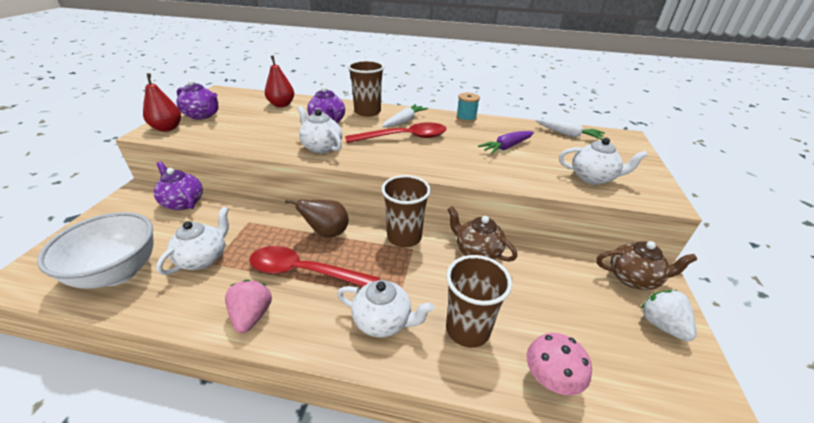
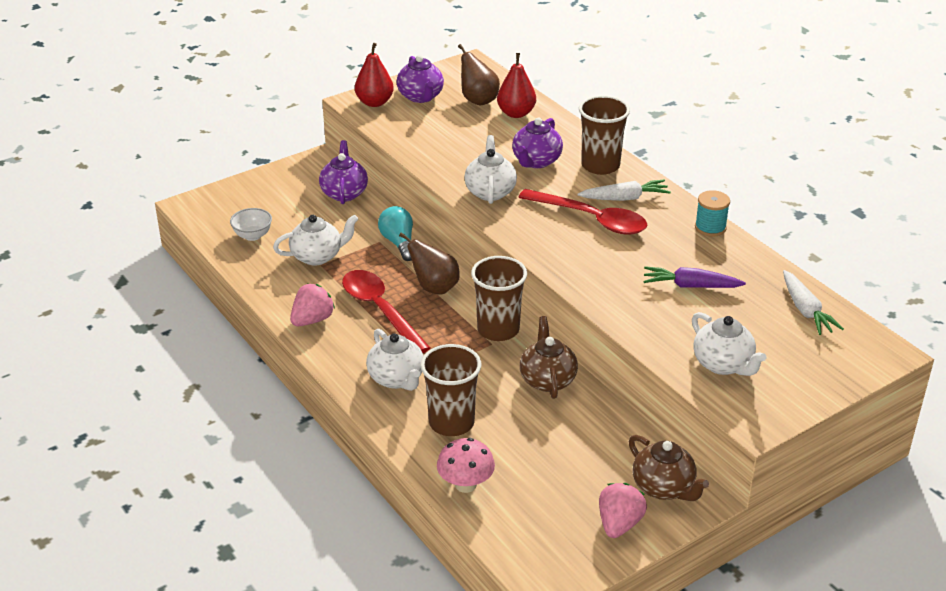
camera: 45 degrees right, 0 degrees up
white bowl [37,212,154,289] -> white bowl [230,208,272,241], size x0.48
white strawberry [641,290,697,341] -> pink strawberry [599,483,647,538]
none -> turquoise light bulb [378,206,413,261]
none -> brown pear [458,44,500,105]

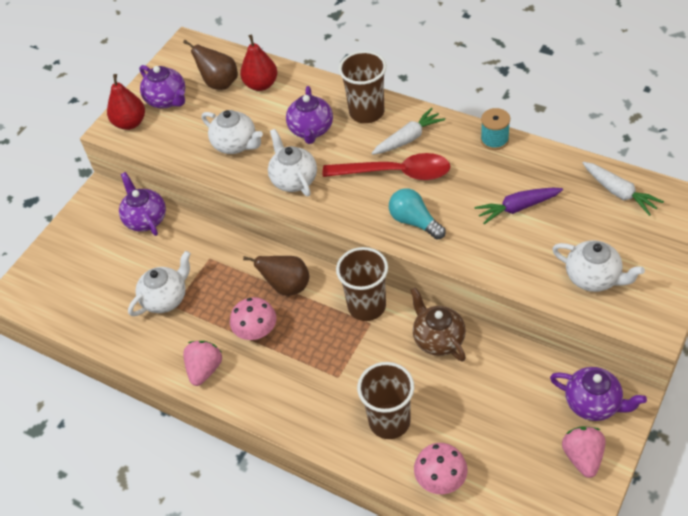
camera: 20 degrees left, 15 degrees up
white bowl [230,208,272,241] -> none
red spoon [342,270,430,353] -> pink mushroom [230,297,276,340]
white teapot [366,329,424,391] -> white teapot moved to [202,110,263,154]
turquoise light bulb [378,206,413,261] -> turquoise light bulb moved to [389,188,446,240]
brown teapot [628,435,709,501] -> purple teapot [550,367,647,421]

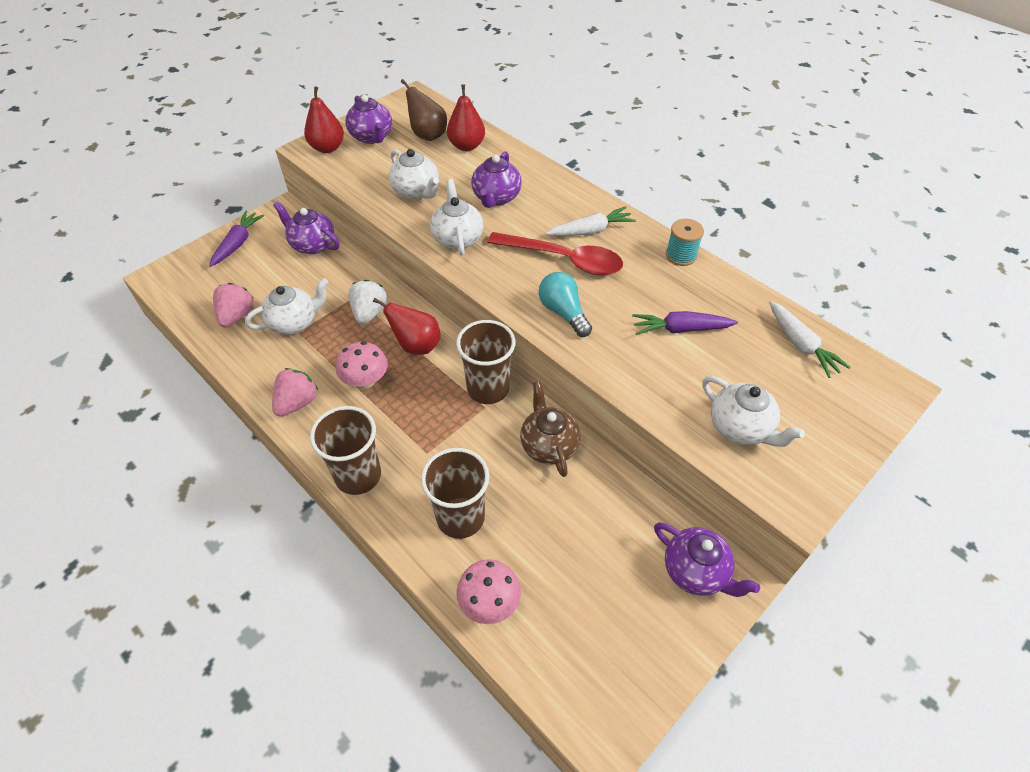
camera: 10 degrees right, 0 degrees up
purple teapot [119,172,166,236] -> purple teapot turned 45 degrees counterclockwise [273,201,339,254]
brown pear [243,256,309,296] -> red pear [373,298,440,355]
brown cup [339,51,386,123] -> brown cup moved to [310,406,381,495]
pink strawberry [562,426,606,478] -> pink strawberry moved to [213,283,254,328]
none -> purple carrot [209,211,264,267]
none -> white strawberry [348,280,387,324]

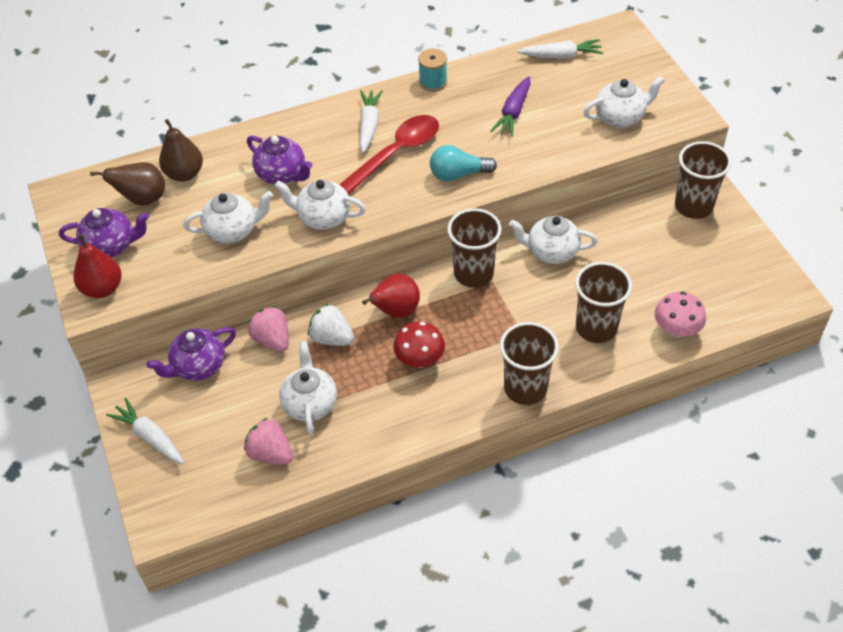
camera: 65 degrees left, 0 degrees up
purple carrot [209,211,264,267] -> white carrot [106,398,184,464]
pink strawberry [272,368,318,417] -> pink strawberry moved to [248,306,289,352]
pink mushroom [336,341,388,389] -> red mushroom [394,321,445,368]
red pear [447,84,485,151] -> brown pear [159,119,203,182]
brown teapot [520,381,580,477] -> white teapot [509,216,598,264]
purple teapot [654,522,760,597] -> brown cup [675,141,732,219]

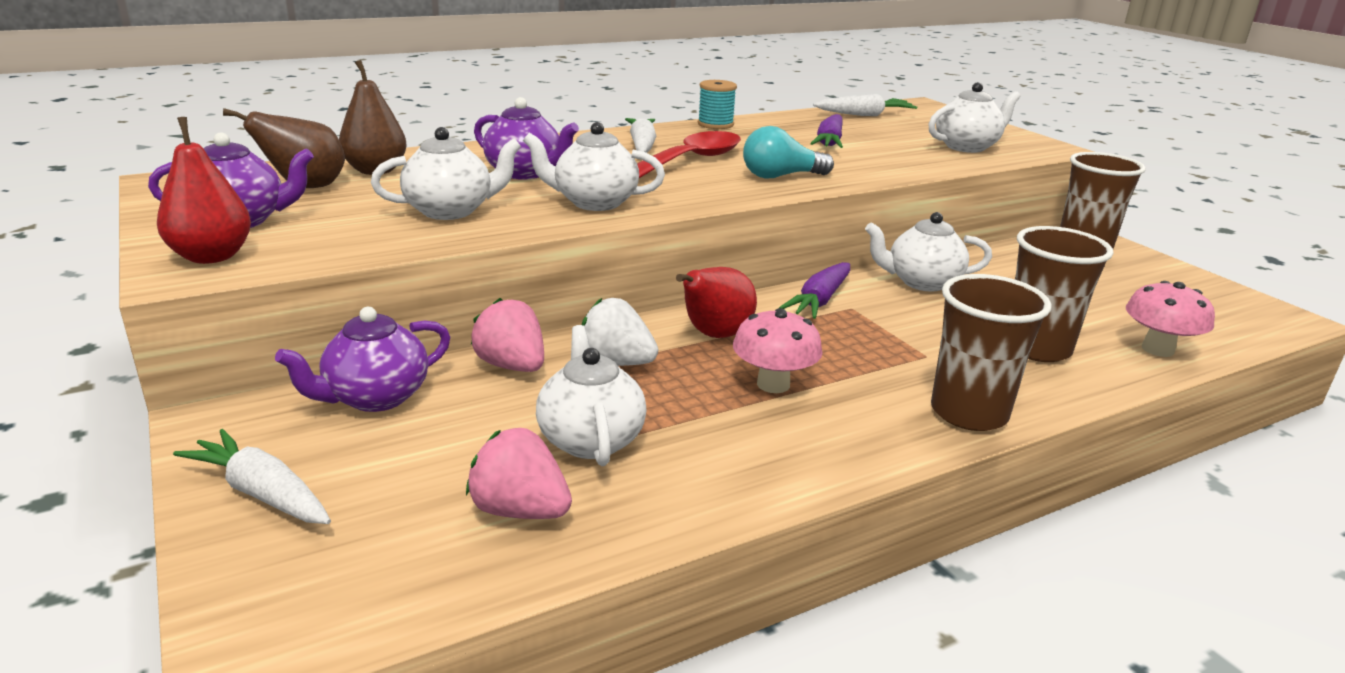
camera: 10 degrees left, 25 degrees down
red mushroom [394,321,445,368] -> pink mushroom [733,308,822,393]
brown cup [447,208,502,288] -> purple carrot [779,262,850,319]

